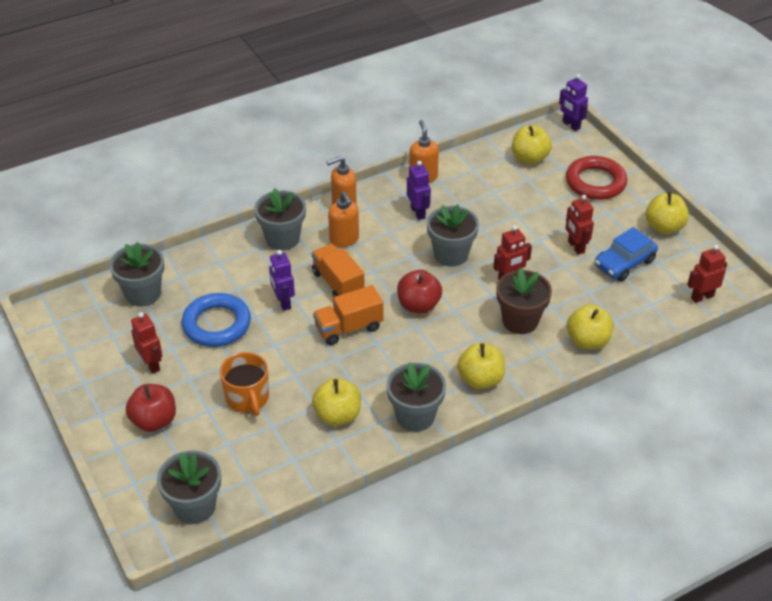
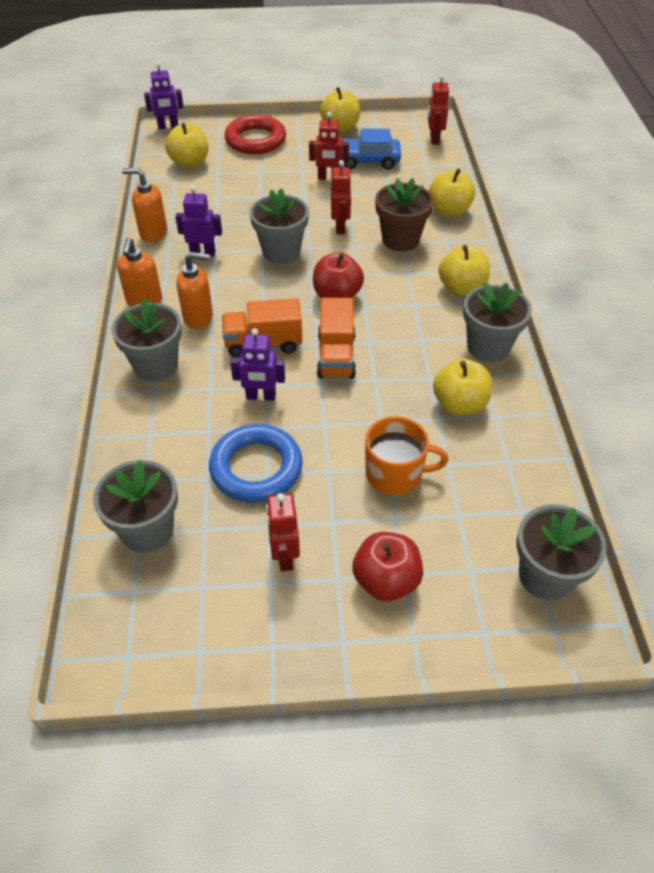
camera: 65 degrees left, 5 degrees up
red robot [131,312,163,374] -> red robot turned 90 degrees counterclockwise [266,493,300,571]
blue car [595,227,658,281] -> blue car turned 105 degrees clockwise [342,129,401,170]

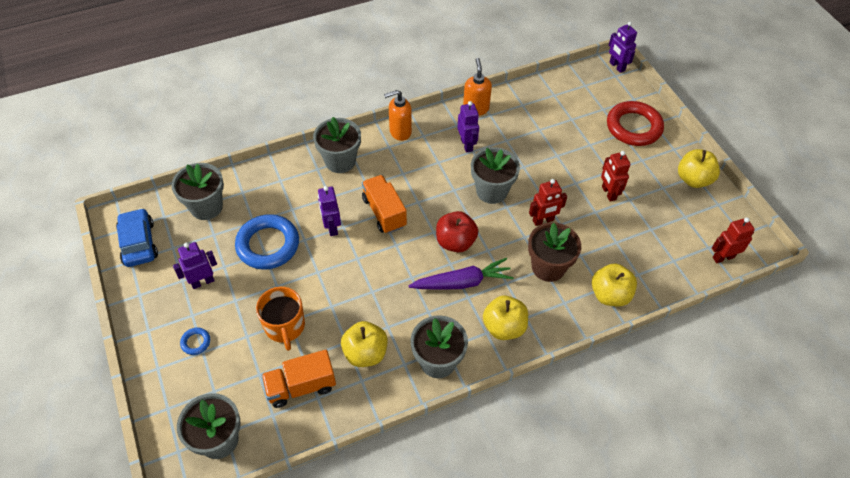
camera: 70 degrees right, 5 degrees up
yellow apple [165,123,208,168] -> none
orange soap dispenser [176,252,213,329] -> none
red robot [266,493,300,571] -> purple robot [173,242,217,289]
orange truck [317,298,356,379] -> orange truck moved to [261,349,336,408]
blue car [342,129,401,170] -> blue car moved to [116,208,158,267]
red apple [352,532,423,601] -> blue ring [180,328,210,355]
none -> purple carrot [409,258,514,290]

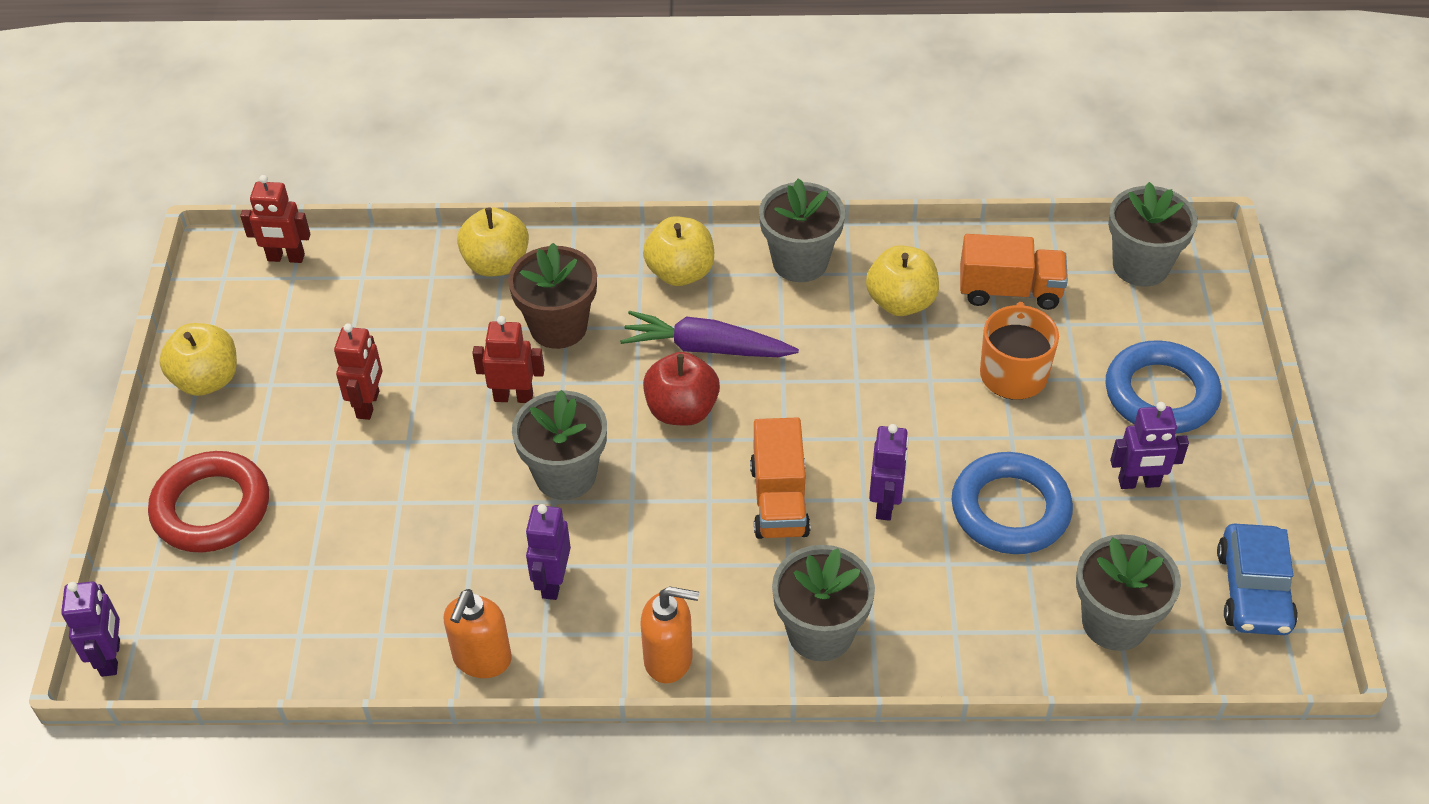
camera: 155 degrees left, 5 degrees down
blue ring [180,328,210,355] -> blue ring [1105,340,1222,434], size x2.32

